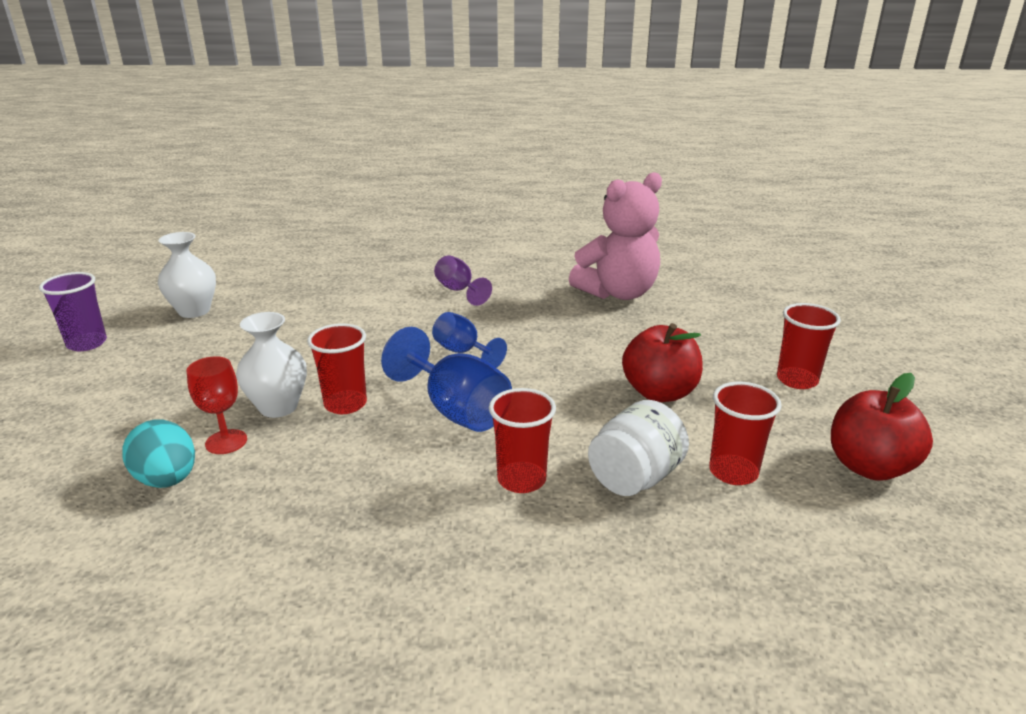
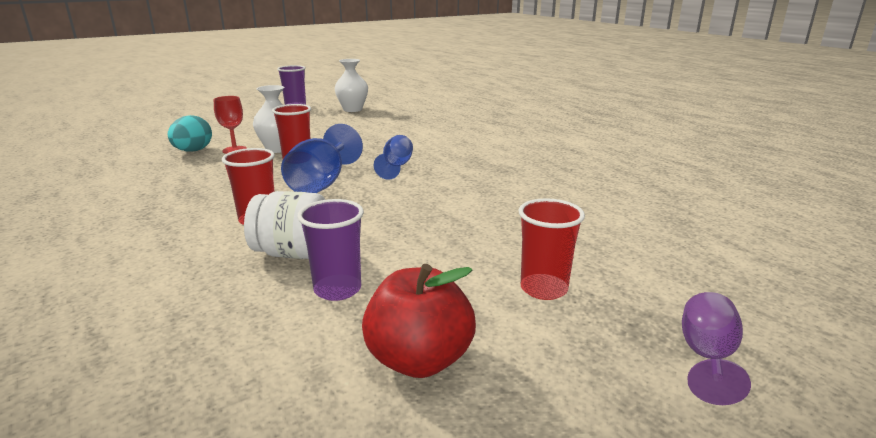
camera: 55 degrees right, 5 degrees down
purple goblet [434,255,492,306] -> purple goblet moved to [682,292,751,405]
pink teddy bear [569,172,662,300] -> none
red apple [622,323,703,402] -> none
red cup [709,382,782,485] -> purple cup [297,199,364,301]

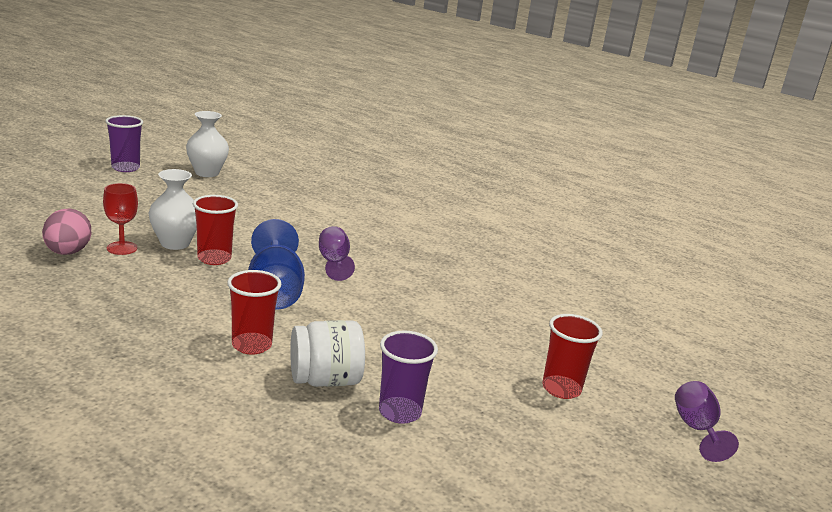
camera: 25 degrees left, 0 degrees up
turquoise egg [167,115,212,152] -> pink egg [42,208,91,255]
red apple [362,264,476,378] -> none
blue goblet [374,135,413,180] -> purple goblet [319,226,355,281]

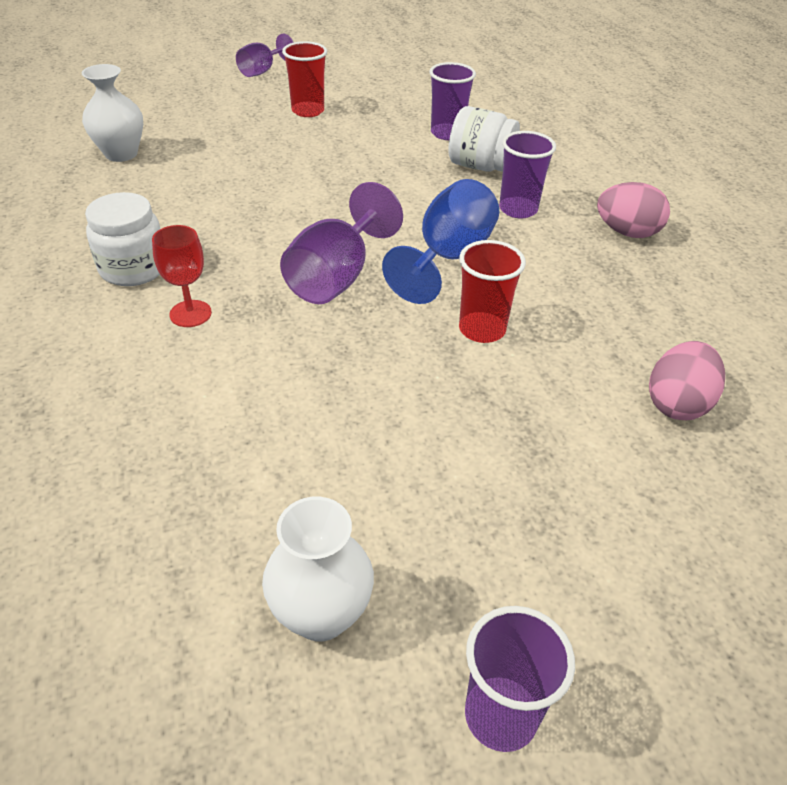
camera: 140 degrees left, 20 degrees up
red goblet [103,183,138,255] -> red goblet moved to [152,225,212,327]
white vase [149,169,197,250] -> white vase moved to [82,64,143,162]
red cup [227,270,282,355] -> purple cup [499,131,556,218]
purple goblet [319,226,355,281] -> purple goblet [280,182,403,304], size x1.61
none -> white jar [85,192,160,286]
none -> pink egg [597,182,670,238]

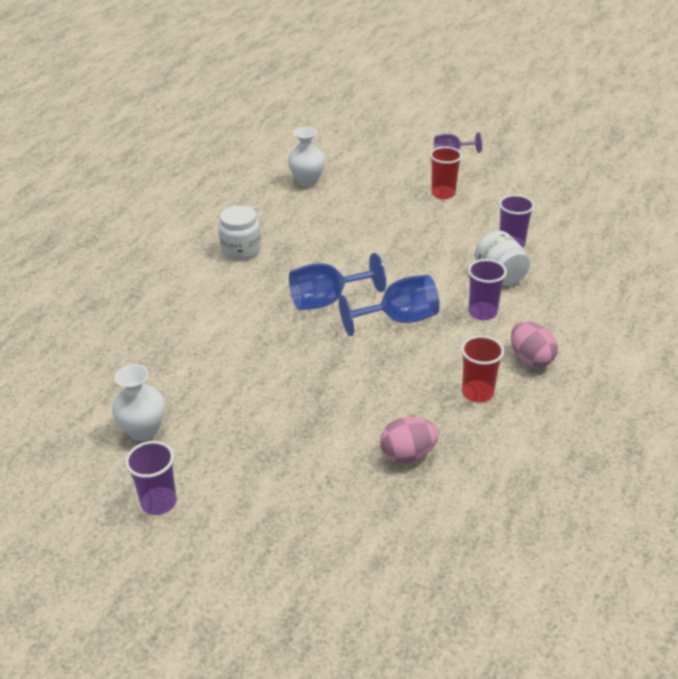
camera: 45 degrees right, 5 degrees down
red goblet [152,225,212,327] -> none
purple goblet [280,182,403,304] -> blue goblet [289,253,386,310]
red cup [459,240,526,343] -> red cup moved to [461,336,504,402]

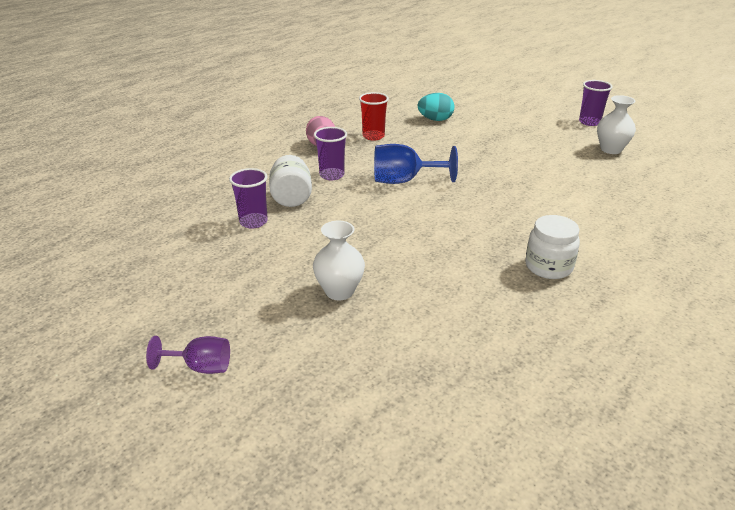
camera: 165 degrees left, 5 degrees down
white vase [288,127,325,187] -> white vase moved to [313,221,365,300]
blue goblet [289,253,386,310] -> none
pink egg [380,417,439,463] -> turquoise egg [418,93,454,121]
red cup [430,147,462,199] -> none

